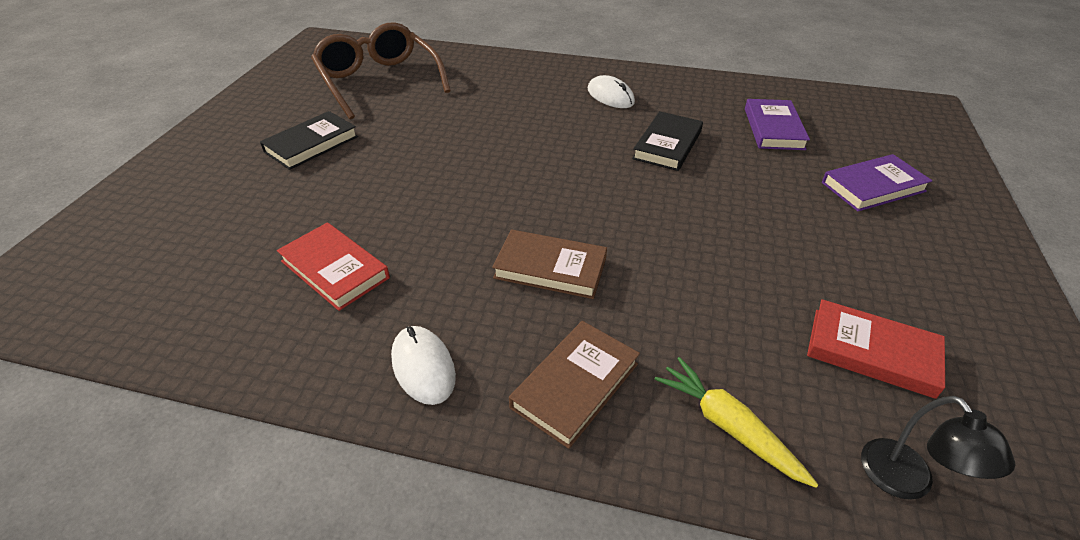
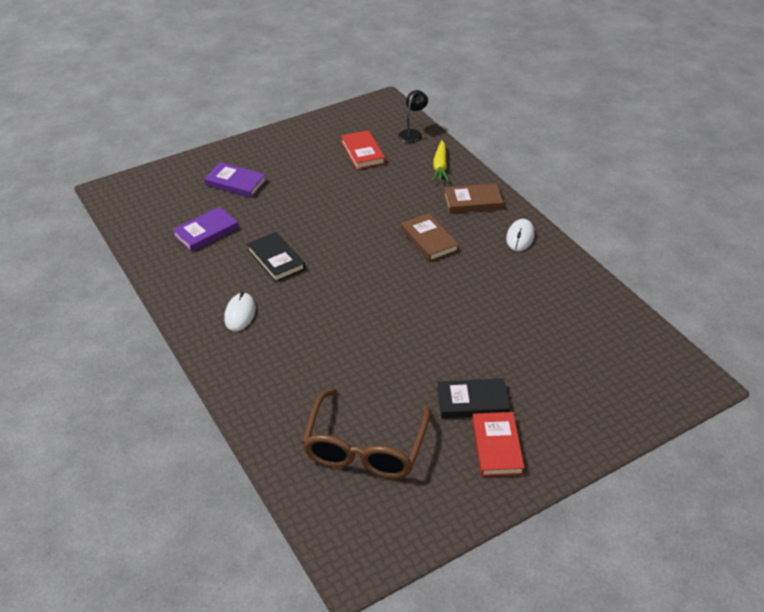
camera: 135 degrees left, 0 degrees up
red book [277,222,390,311] -> red book moved to [472,412,524,477]
black book [632,111,703,171] -> black book turned 75 degrees clockwise [247,232,305,282]

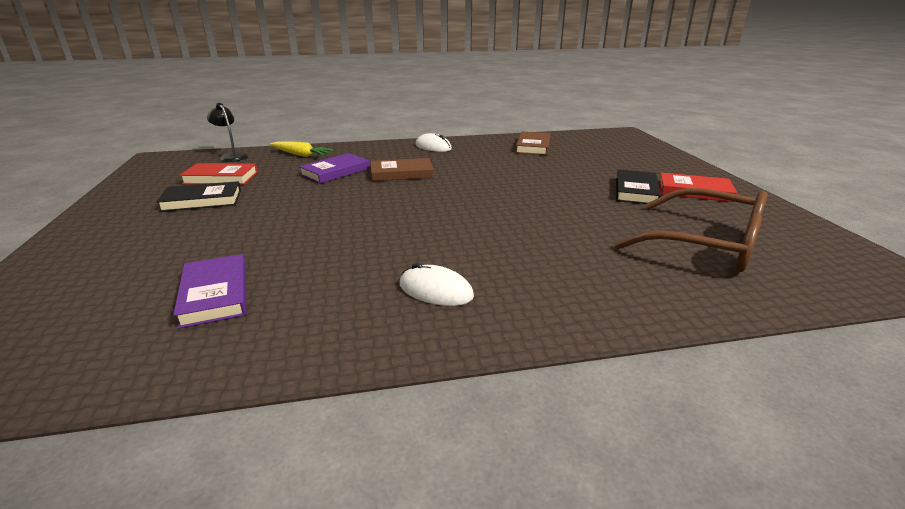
camera: 70 degrees left, 15 degrees down
purple book [204,162,266,198] -> purple book moved to [299,153,370,184]
black book [247,232,305,282] -> black book moved to [156,181,241,212]
brown book [444,183,504,213] -> brown book moved to [516,132,551,155]

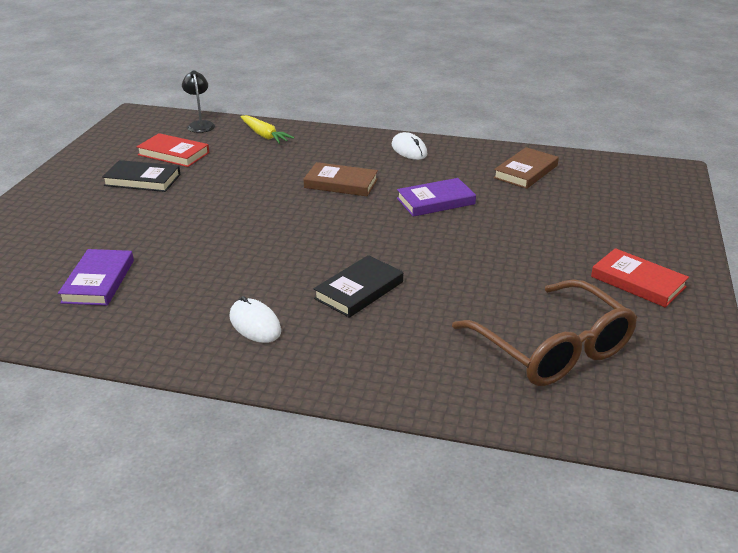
camera: 25 degrees right, 5 degrees up
purple book [299,153,370,184] -> purple book moved to [397,178,476,217]
black book [616,169,661,204] -> black book moved to [314,255,403,318]

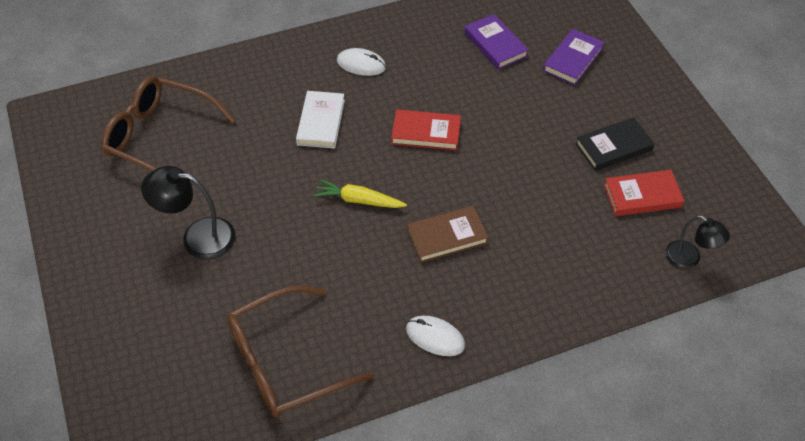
camera: 145 degrees right, 20 degrees up
yellow carrot [240,115,294,144] -> yellow carrot moved to [313,179,407,208]
black book [314,255,403,318] -> white book [296,91,345,149]
purple book [397,178,476,217] -> purple book moved to [543,29,605,85]
brown book [493,147,559,189] -> brown glasses [227,285,374,417]
red book [591,248,689,308] -> red book moved to [391,109,461,151]
none -> black lamp [141,166,236,259]

